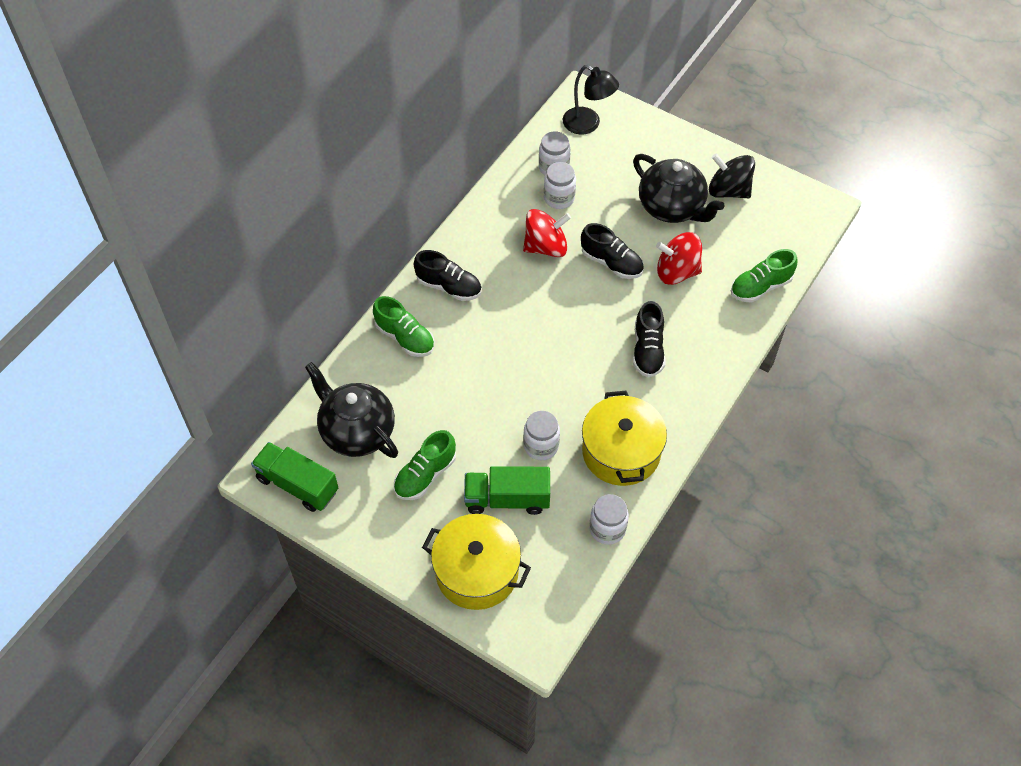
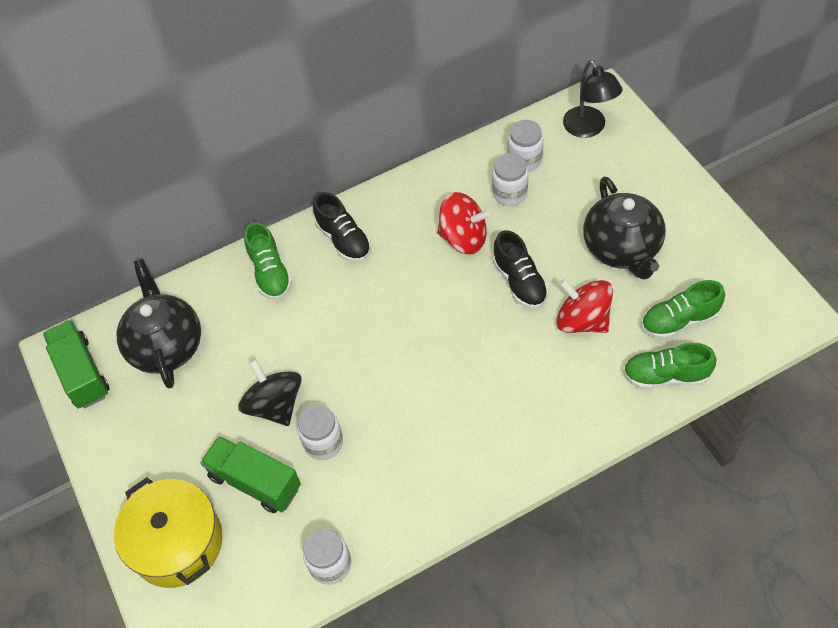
camera: 35 degrees right, 0 degrees up
green shoe [394,430,456,500] -> green shoe moved to [641,280,725,339]
yellow pot [582,391,667,486] -> none
black shoe [633,301,666,377] -> none
black spinning top [709,154,755,198] -> black spinning top moved to [238,359,302,426]

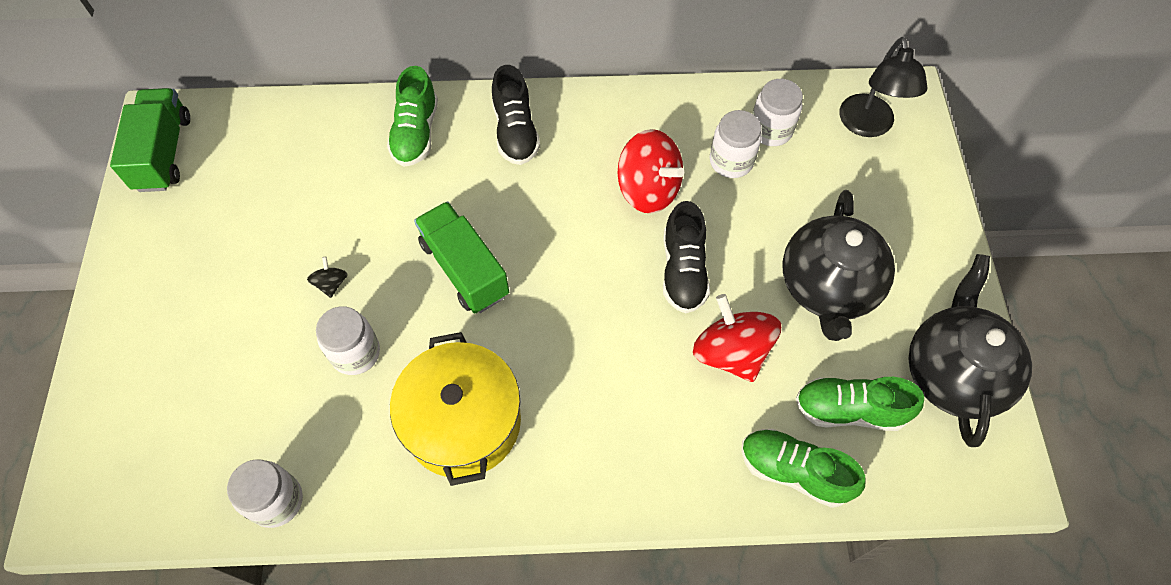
camera: 20 degrees right, 5 degrees up
yellow pot [114,477,223,588] -> yellow pot moved to [390,332,521,486]
black teapot [117,259,201,389] -> black teapot moved to [908,254,1032,447]
green truck [200,436,301,513] -> green truck moved to [414,201,509,314]
black spinning top [238,359,302,426] -> black spinning top [307,257,347,298], size x0.45

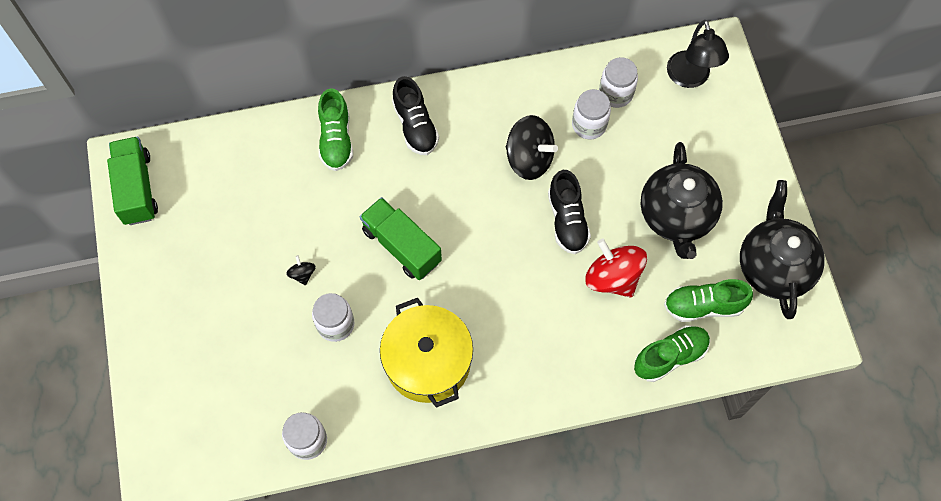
camera: 10 degrees left, 5 degrees up
red spinning top [618,129,684,213] -> black spinning top [506,115,558,180]
green shoe [741,429,866,508] -> green shoe turned 135 degrees clockwise [634,325,710,382]

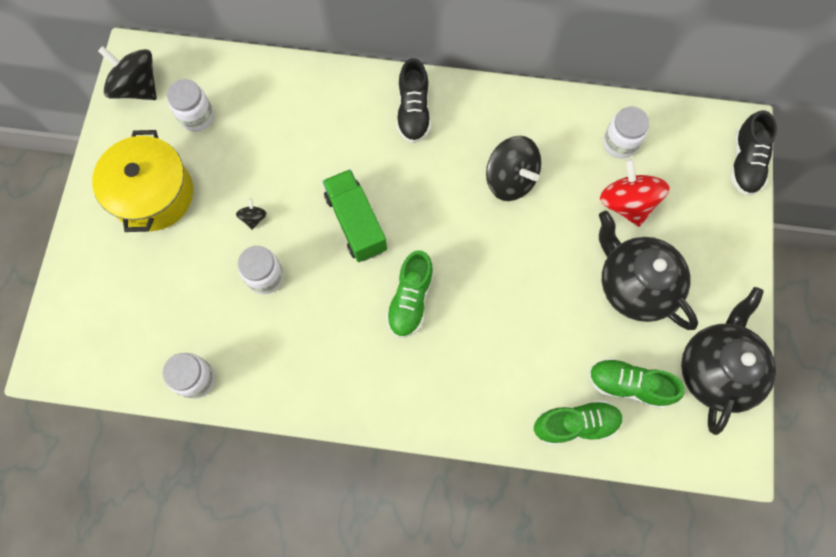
camera: 20 degrees right, 5 degrees up
green truck [107,137,158,225] -> black spinning top [98,46,157,100]
green shoe [318,88,353,171] -> green shoe moved to [386,250,434,338]
yellow pot [380,298,473,408] -> yellow pot moved to [92,130,193,232]
black shoe [548,170,591,254] -> black shoe moved to [730,110,777,196]
white jar [572,89,611,139] -> white jar moved to [167,79,214,132]
red spinning top [585,239,647,298] -> red spinning top moved to [600,159,670,227]
black teapot [640,142,723,259] -> black teapot turned 120 degrees clockwise [599,211,698,330]
black lamp [667,20,729,88] -> none

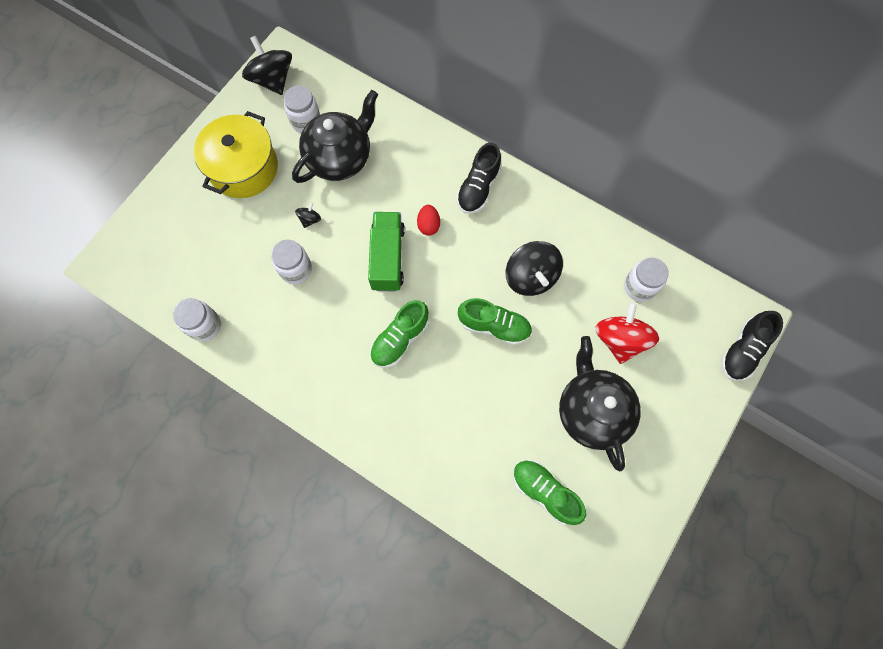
camera: 25 degrees right, 0 degrees up
green shoe [534,400,623,445] -> green shoe moved to [458,298,532,345]
black teapot [681,287,776,435] -> black teapot moved to [292,90,378,183]
none -> red egg [417,205,440,236]

